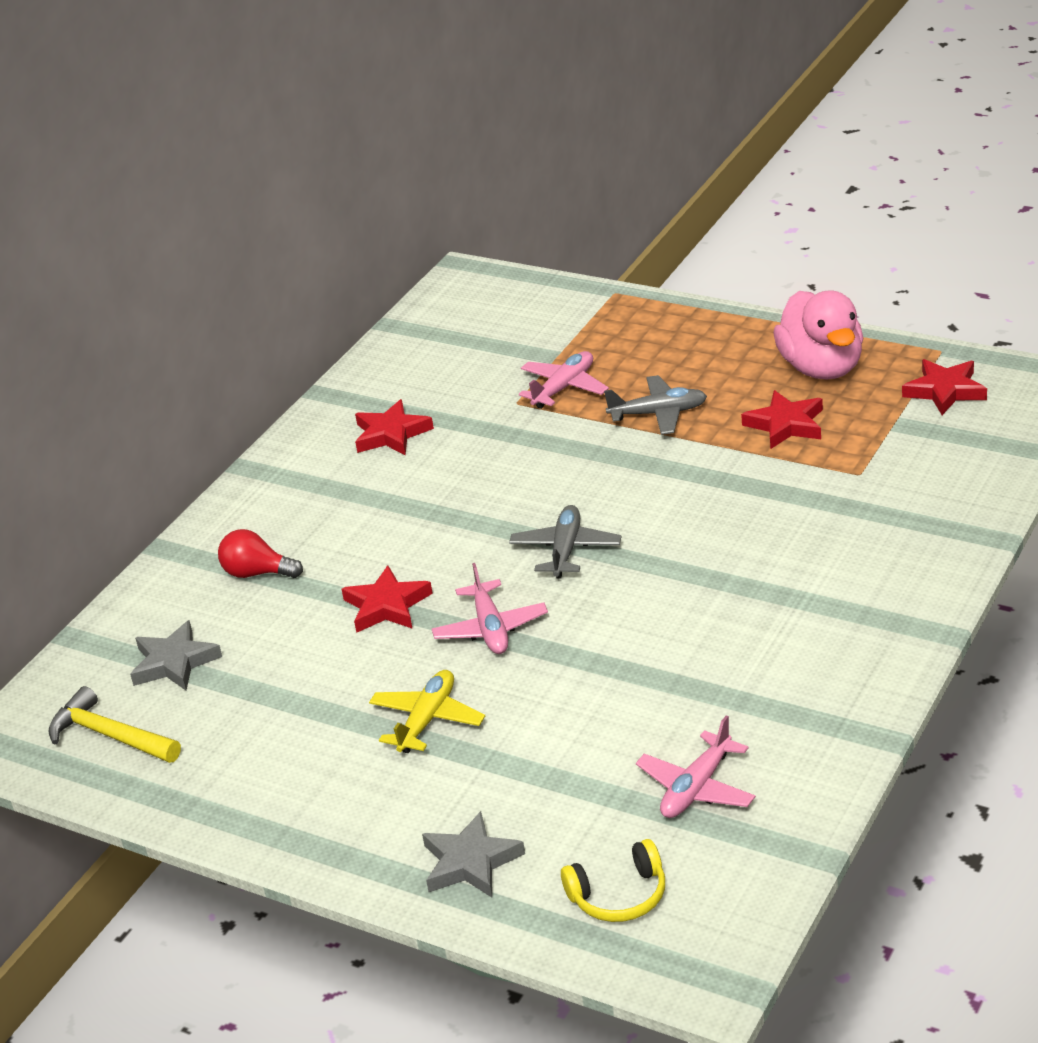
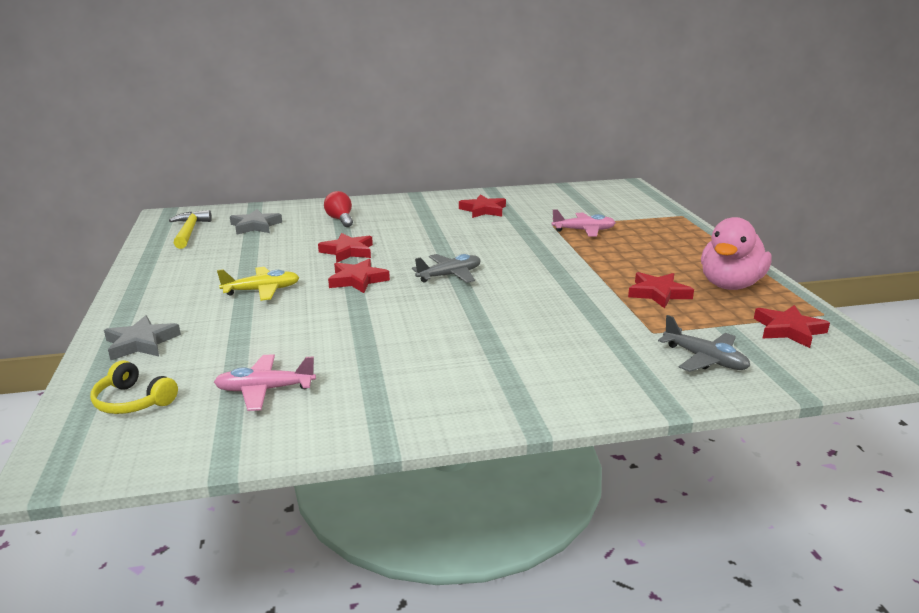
camera: 45 degrees right, 10 degrees down
pink plane [432,563,548,654] -> red star [328,259,390,293]
grey plane [604,375,707,435] -> grey plane moved to [658,315,750,372]

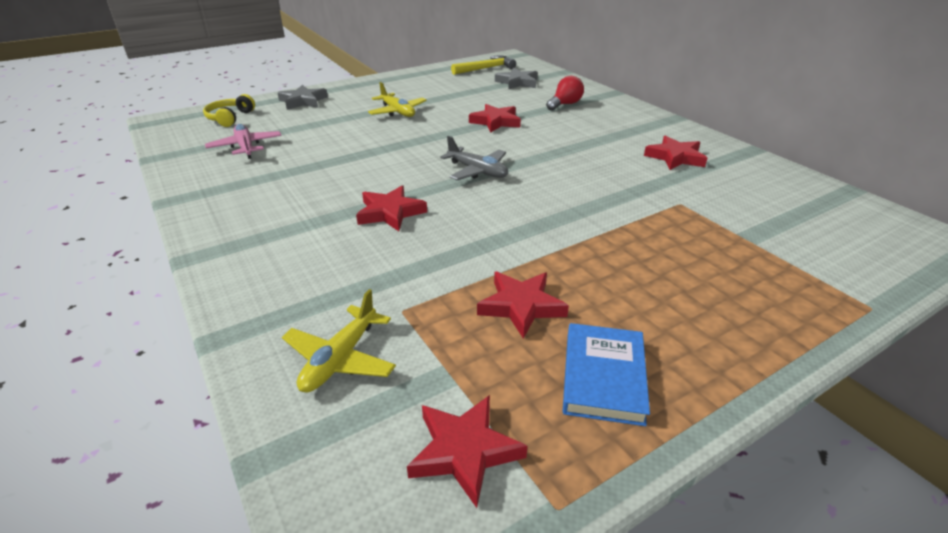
camera: 70 degrees right, 10 degrees up
red star [328,259,390,293] -> red star moved to [356,185,427,231]
pink plane [552,209,616,237] -> none
grey plane [658,315,750,372] -> yellow plane [282,289,396,393]
pink duck [701,217,772,290] -> blue book [562,323,650,426]

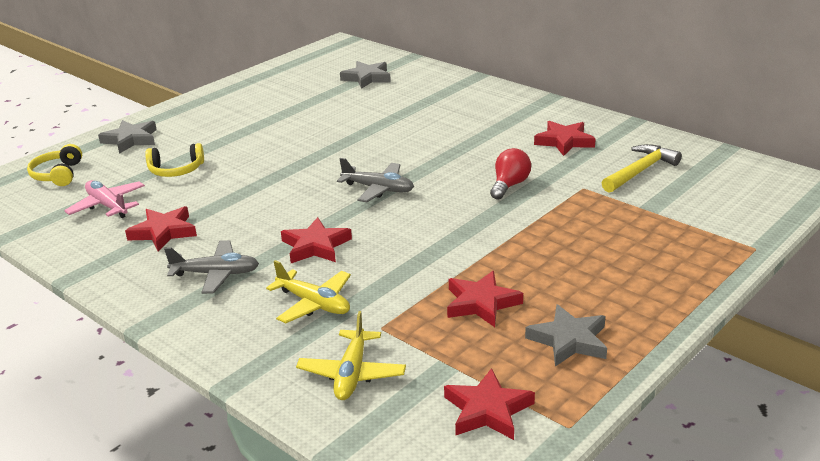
camera: 15 degrees left, 5 degrees down
yellow plane [368,82,427,117] -> yellow plane moved to [266,260,351,323]
yellow hammer [451,55,516,75] -> yellow hammer moved to [602,144,682,193]
red star [469,104,521,133] -> red star moved to [125,206,197,251]
red light bulb [546,76,584,111] -> red light bulb moved to [490,148,531,200]
blue book [562,323,650,426] -> grey star [525,304,607,366]
none -> yellow headphones [145,143,204,177]
none -> grey plane [164,240,259,294]

